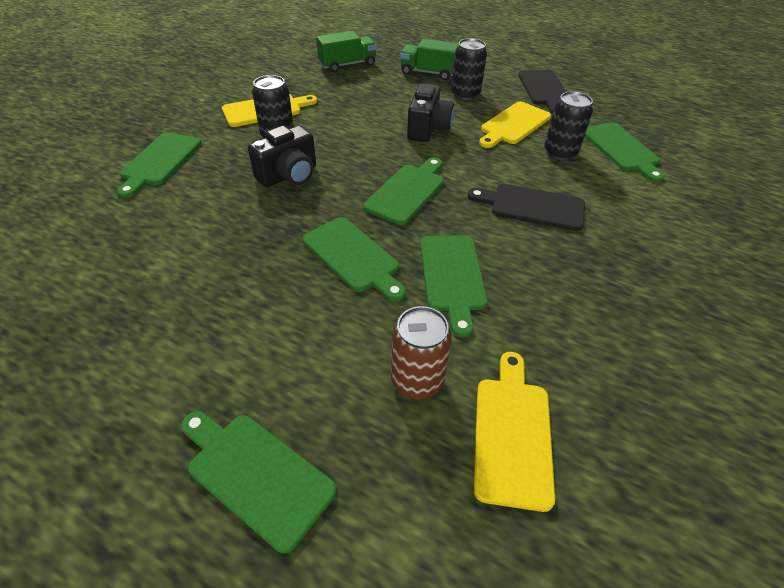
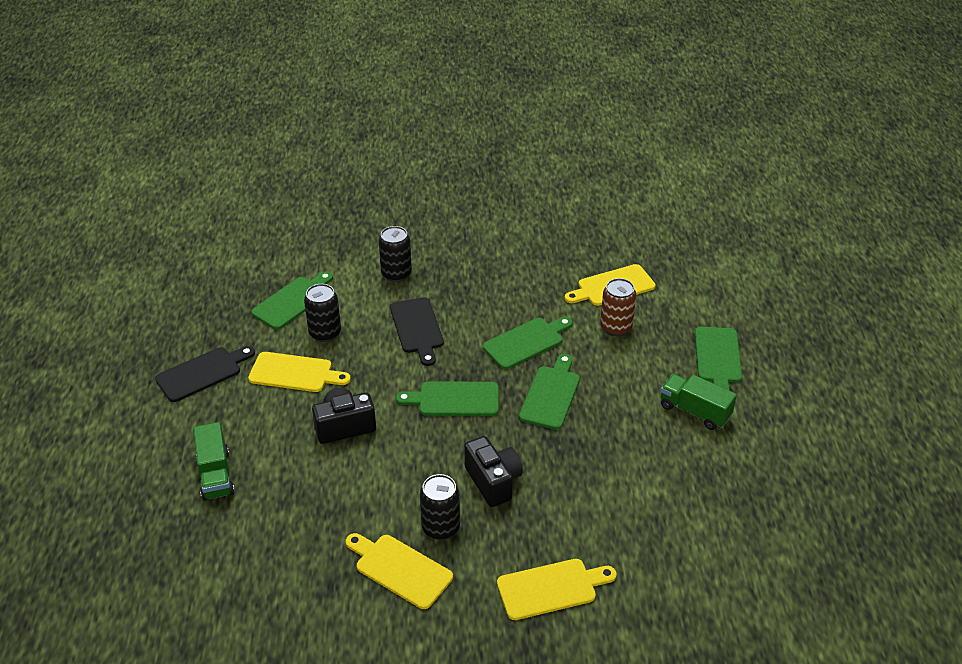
camera: 120 degrees left, 5 degrees down
green cutting board [117,132,201,198] -> yellow cutting board [497,559,617,620]
black camera [248,125,316,187] -> black camera turned 45 degrees clockwise [464,436,523,507]
green truck [316,31,377,72] -> green truck moved to [661,374,737,430]
black can [451,38,487,100] -> black can moved to [379,226,412,282]

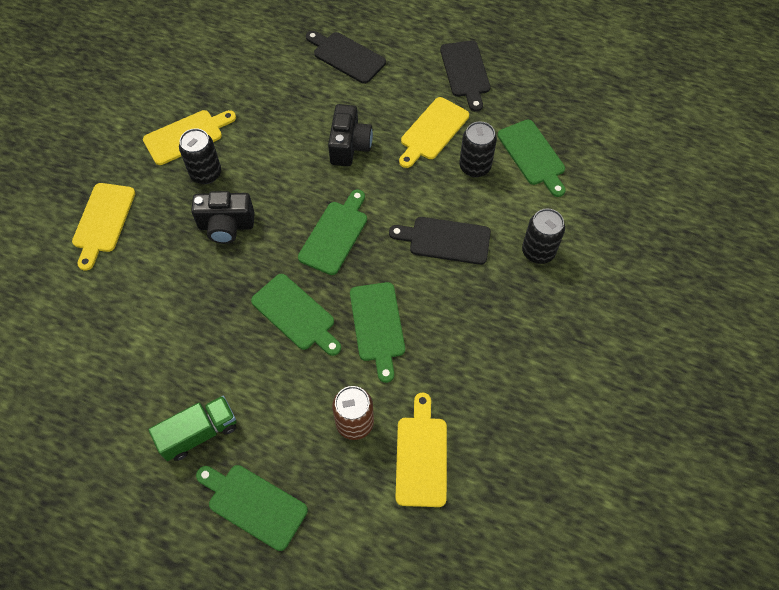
camera: 115 degrees right, 20 degrees up
green truck [193,422,235,501] -> black cutting board [306,31,386,84]

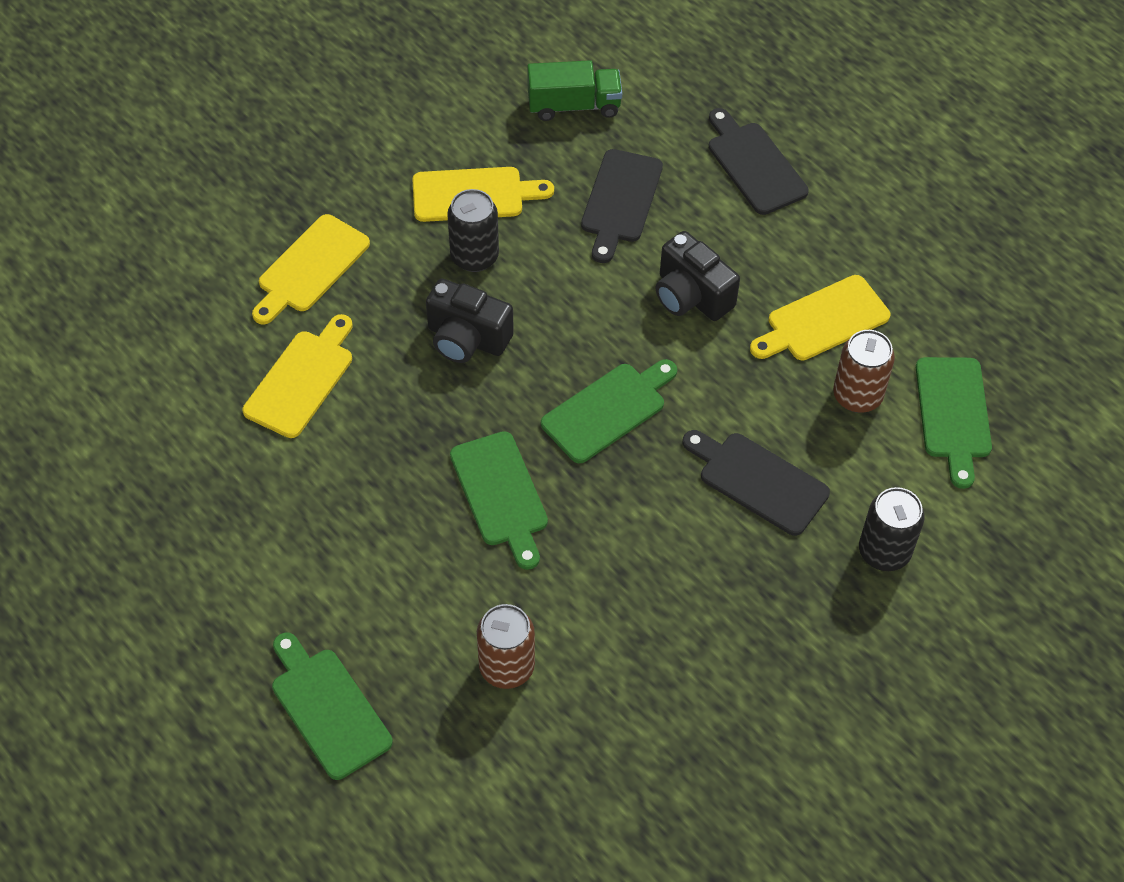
camera: 25 degrees right, 5 degrees down
green truck [148,396,236,461] -> green truck moved to [527,60,622,121]
black camera [328,104,373,166] -> black camera turned 105 degrees clockwise [655,231,740,321]
green cutting board [350,282,405,383] -> none
yellow cutting board [396,393,447,507] -> yellow cutting board moved to [243,314,353,438]
black cutting board [440,41,490,112] -> black cutting board moved to [581,149,663,263]
black can [459,121,497,177] -> brown can [833,330,895,413]

